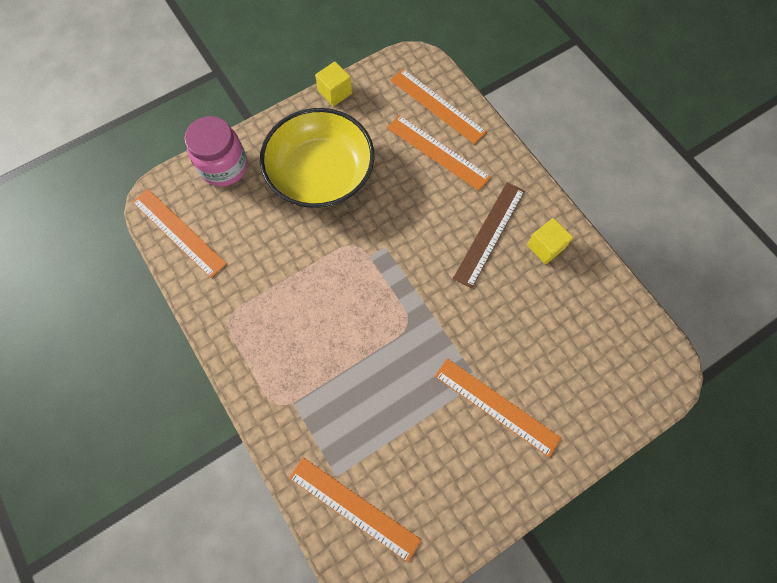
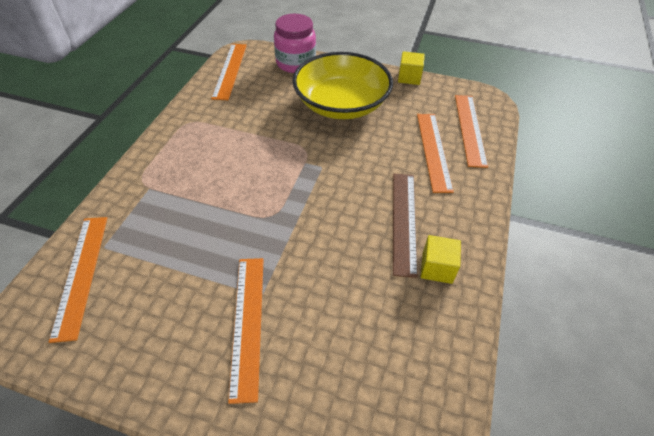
camera: 50 degrees right, 20 degrees down
brown ruler [453,182,525,288] -> brown ruler turned 75 degrees counterclockwise [393,174,418,278]

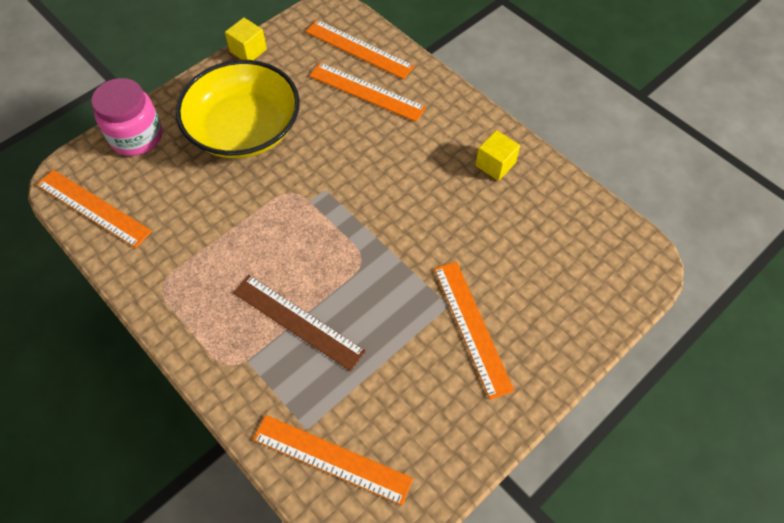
camera: 60 degrees left, 10 degrees up
orange ruler [228,258,264,404] -> orange ruler turned 45 degrees clockwise [434,261,514,400]
brown ruler [393,174,418,278] -> brown ruler moved to [233,275,366,371]

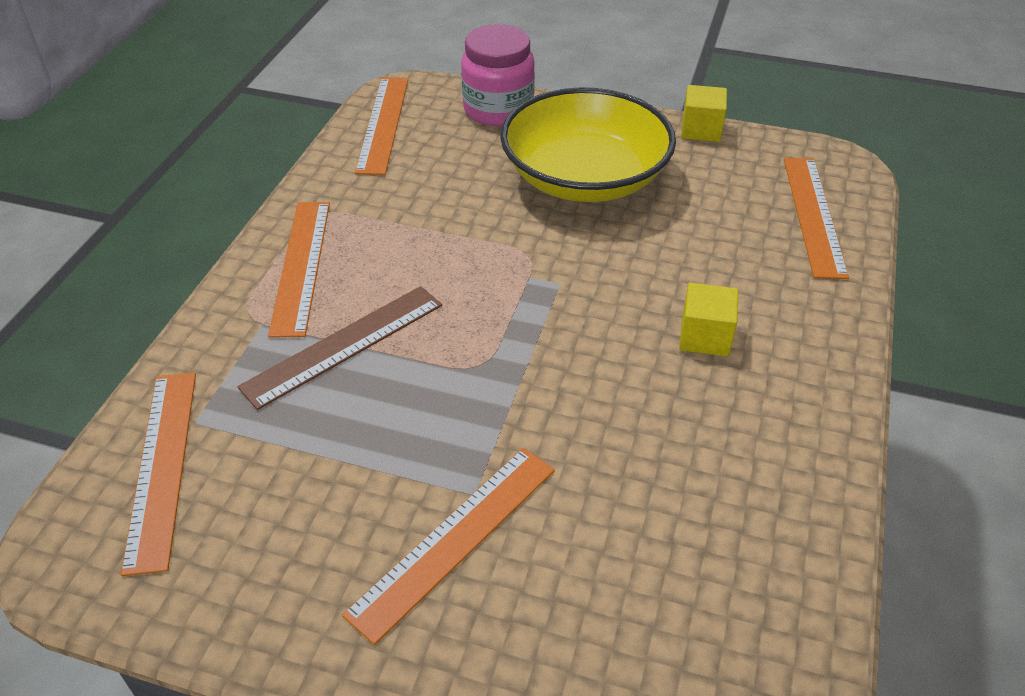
camera: 60 degrees right, 15 degrees down
brown ruler [233,275,366,371] -> brown ruler turned 45 degrees clockwise [237,286,442,410]
orange ruler [309,63,426,122] -> orange ruler moved to [268,202,330,338]
yellow cube [475,130,520,181] -> yellow cube moved to [679,283,738,356]

